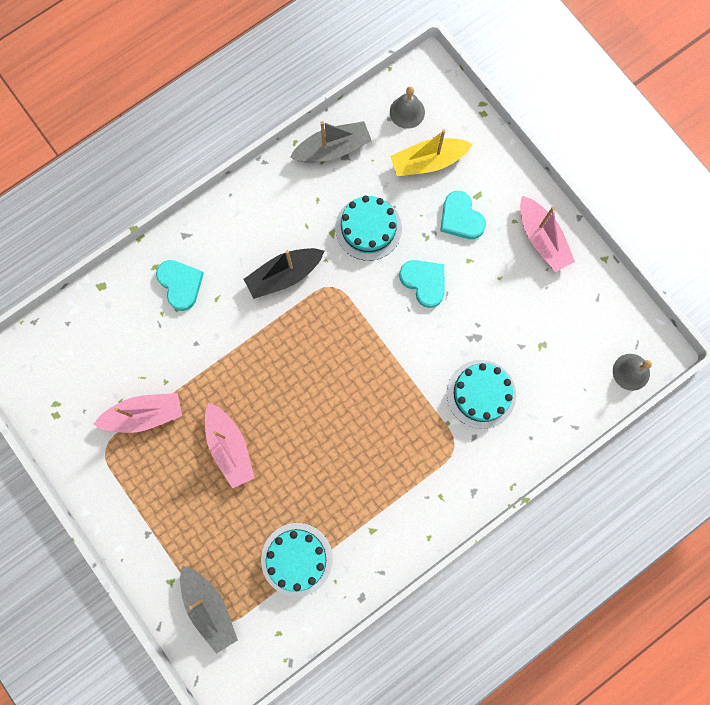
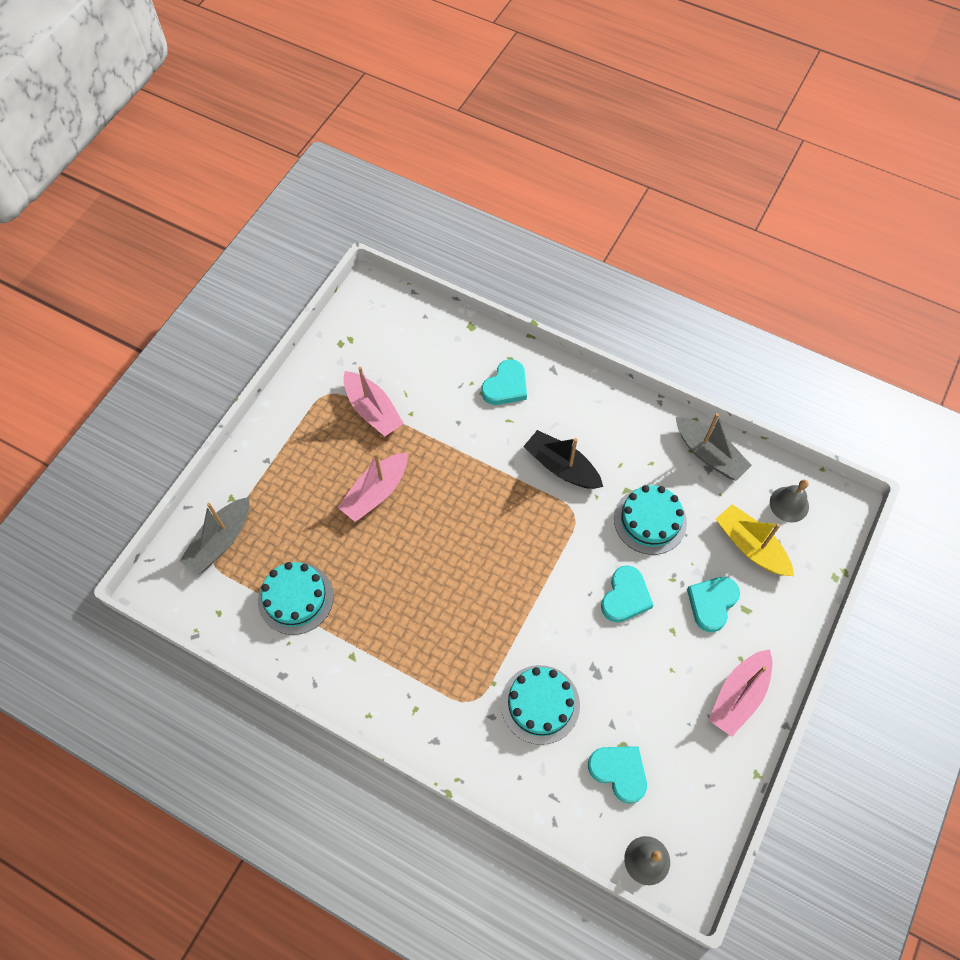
camera: 65 degrees right, 15 degrees down
none -> turquoise heart [588,746,647,804]

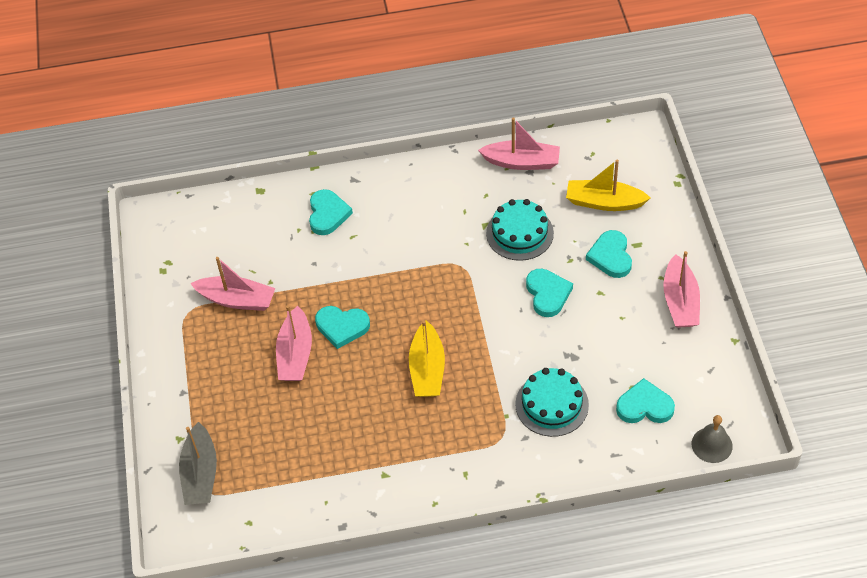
camera: 35 degrees left, 10 degrees down
turquoise cake [258,562,334,635] -> none
black boat [523,430,603,489] -> none
grey boat [676,413,752,481] -> pink boat [478,117,560,170]
grey bell [770,480,809,522] -> none
none -> turquoise heart [315,306,370,349]
none -> yellow boat [409,320,445,397]

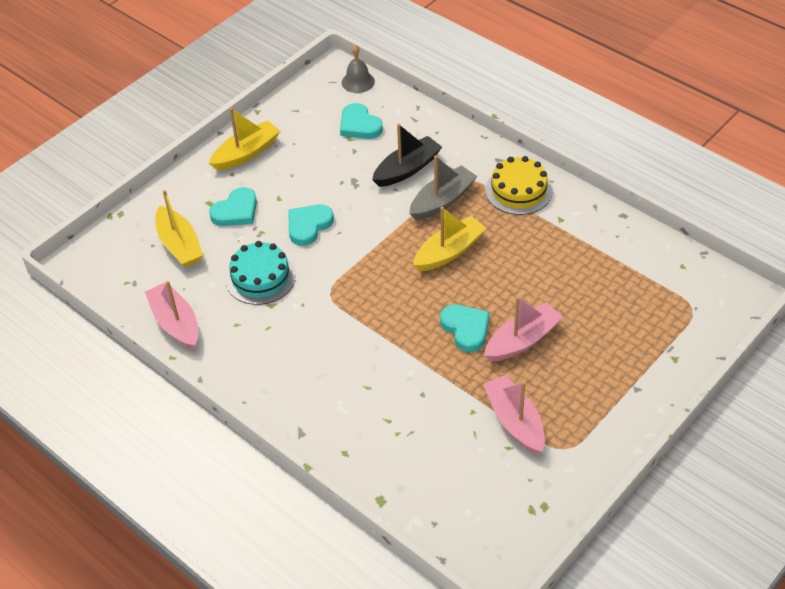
camera: 130 degrees left, 5 degrees down
grey boat [179,422,217,505] -> grey boat moved to [409,155,478,220]
turquoise heart [309,189,353,235] -> none
turquoise cake [515,368,589,437] -> black boat [372,123,442,187]
pink boat [664,251,700,328] -> yellow boat [209,108,280,171]
none -> yellow cake [485,156,553,215]

